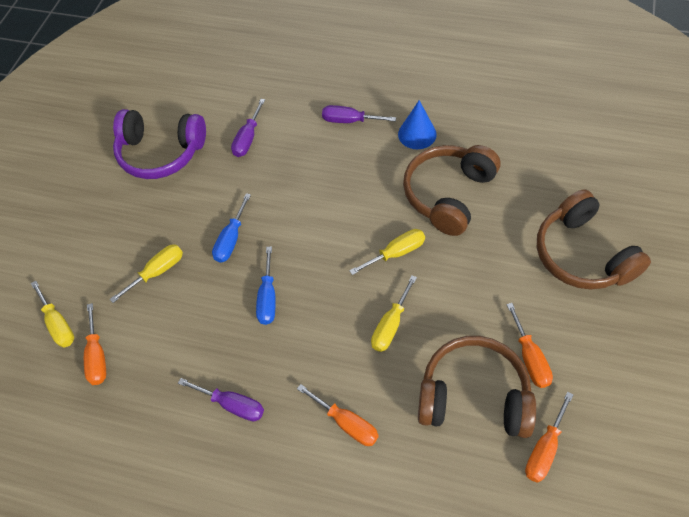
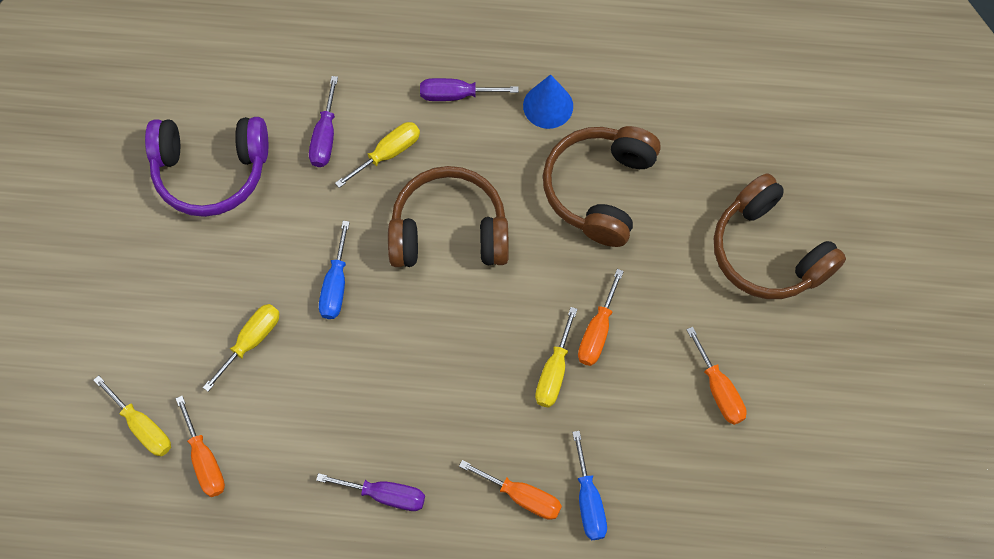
camera: 15 degrees left, 10 degrees up
blue screwdriver [256,247,276,325] -> blue screwdriver moved to [572,431,607,540]
yellow screwdriver [349,229,425,275] -> yellow screwdriver moved to [335,122,420,188]
brown headphones [418,336,536,438] -> brown headphones moved to [388,166,509,267]
orange screwdriver [525,392,573,483] -> orange screwdriver moved to [578,269,624,366]

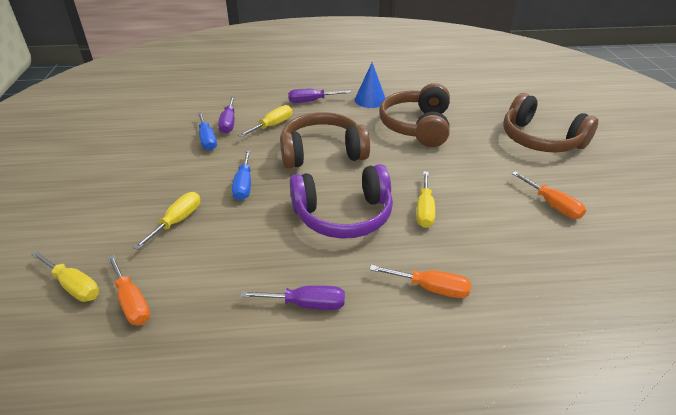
camera: 10 degrees left, 30 degrees down
purple headphones [145,117,268,217] -> purple headphones moved to [290,164,393,239]
blue screwdriver [572,431,607,540] -> blue screwdriver moved to [198,112,217,151]
orange screwdriver [578,269,624,366] -> none

